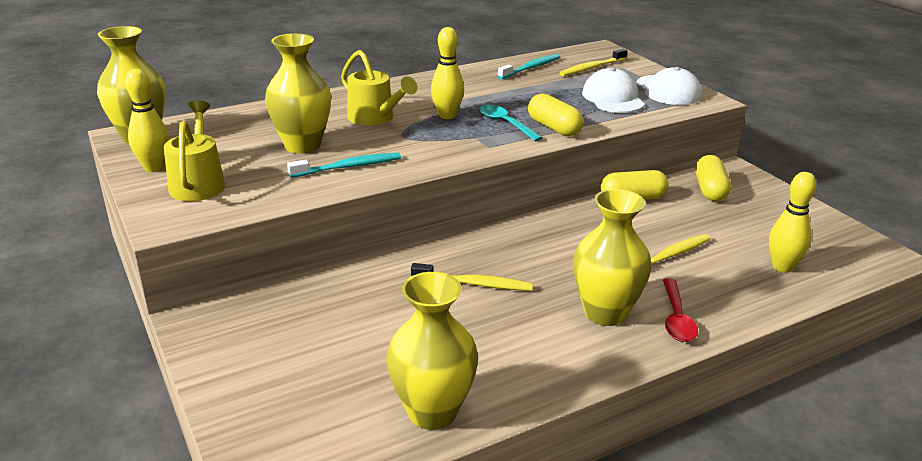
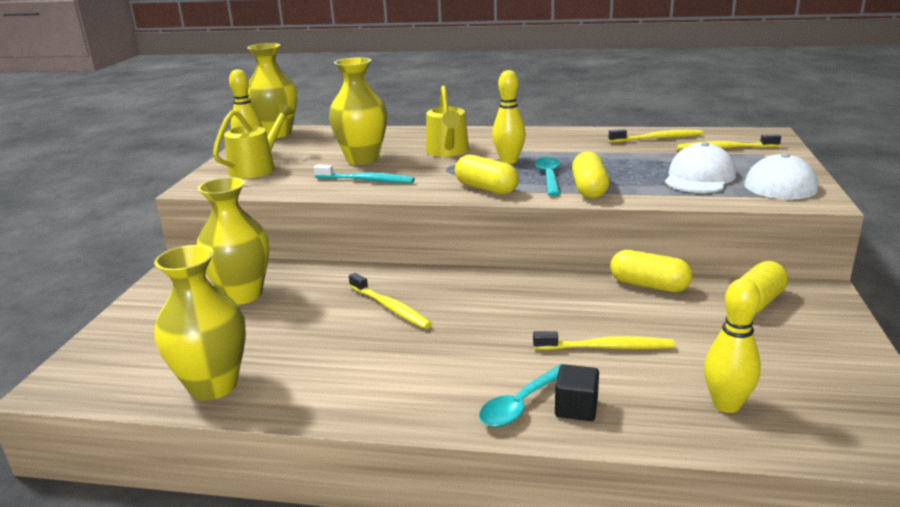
camera: 40 degrees right, 5 degrees down
turquoise toothbrush [498,54,560,79] -> yellow toothbrush [609,129,703,143]
yellow vase [573,189,651,326] -> yellow vase moved to [197,177,269,305]
red spoon [663,278,698,342] -> turquoise spoon [479,364,563,427]
none -> yellow capsule [455,155,519,195]
none -> black cube [555,364,599,421]

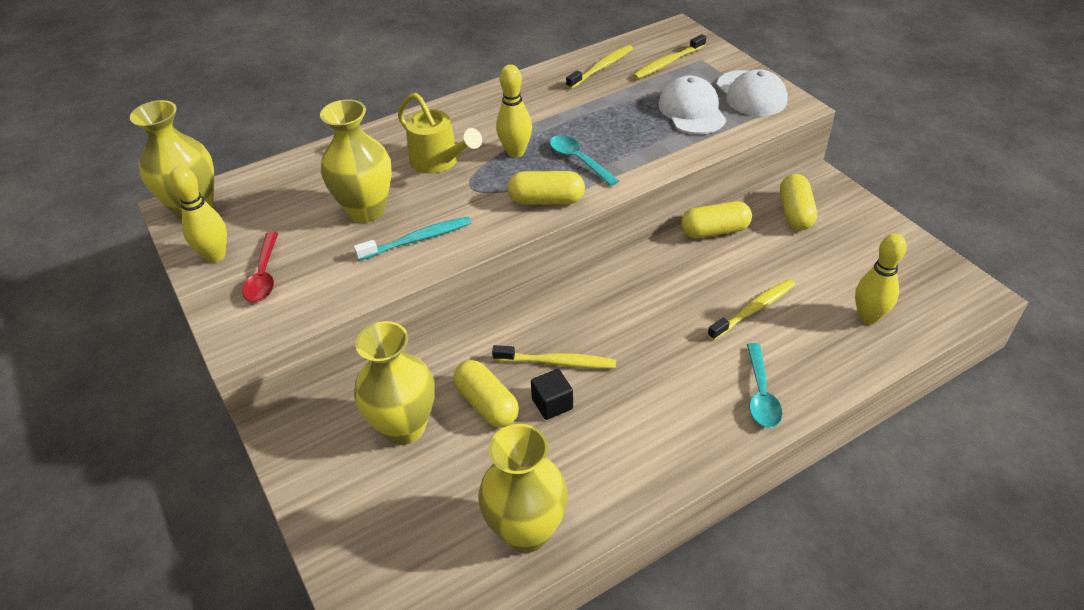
camera: 40 degrees left, 20 degrees up
yellow watering can [213,103,294,179] -> red spoon [242,232,278,302]
black cube [555,364,599,421] -> black cube moved to [531,369,573,420]
yellow capsule [572,151,609,199] -> yellow capsule moved to [453,360,519,428]

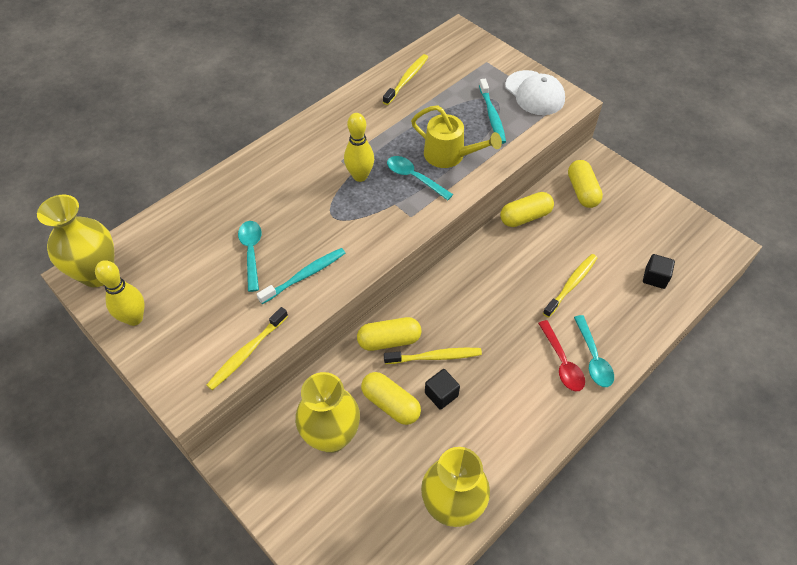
camera: 15 degrees left, 10 degrees up
red spoon [242,232,278,302] -> red spoon moved to [538,320,585,391]
yellow vase [320,100,392,223] -> turquoise spoon [238,221,262,292]
yellow watering can [398,93,482,174] -> yellow watering can moved to [411,105,502,168]
yellow capsule [508,171,585,205] -> yellow capsule moved to [357,317,421,351]
yellow toothbrush [633,34,706,79] -> yellow toothbrush moved to [206,307,288,390]
white cap [658,75,726,134] -> turquoise toothbrush [479,79,506,144]
yellow bowling pin [855,234,907,324] -> black cube [643,254,675,289]

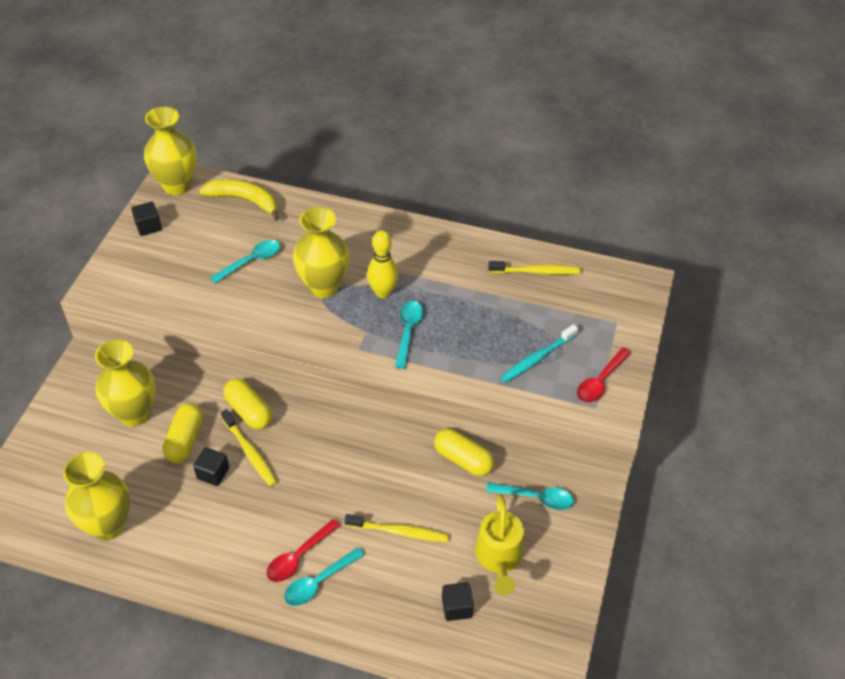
camera: 60 degrees right, 5 degrees down
yellow bowling pin [95,260,145,326] -> black cube [131,202,162,236]
yellow toothbrush [206,307,288,390] -> none
turquoise toothbrush [257,248,345,304] -> none
yellow watering can [411,105,502,168] -> yellow watering can moved to [475,494,524,595]
white cap [505,70,565,115] -> red spoon [577,347,631,403]
yellow capsule [568,160,603,208] -> turquoise spoon [486,482,574,510]
none -> yellow banana [199,179,280,221]
none -> yellow vase [293,207,349,298]

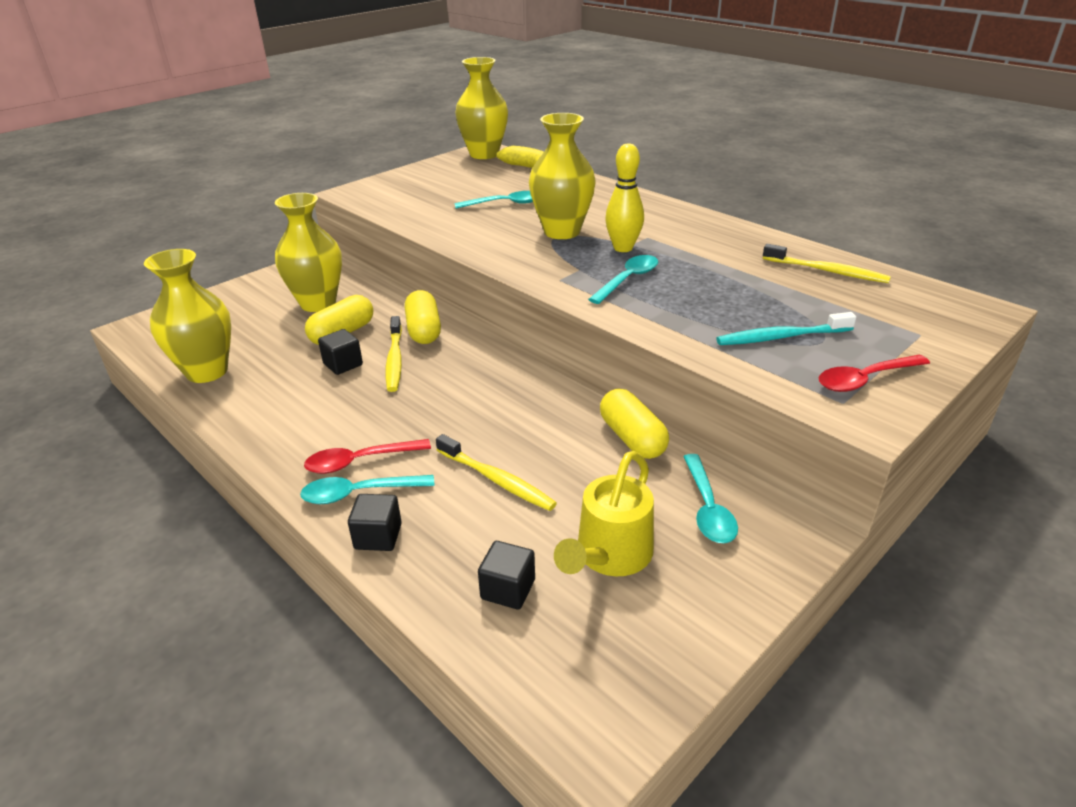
camera: 30 degrees right, 15 degrees down
black cube [131,202,162,236] -> black cube moved to [348,494,402,551]
turquoise spoon [486,482,574,510] -> turquoise spoon turned 45 degrees clockwise [683,454,738,543]

